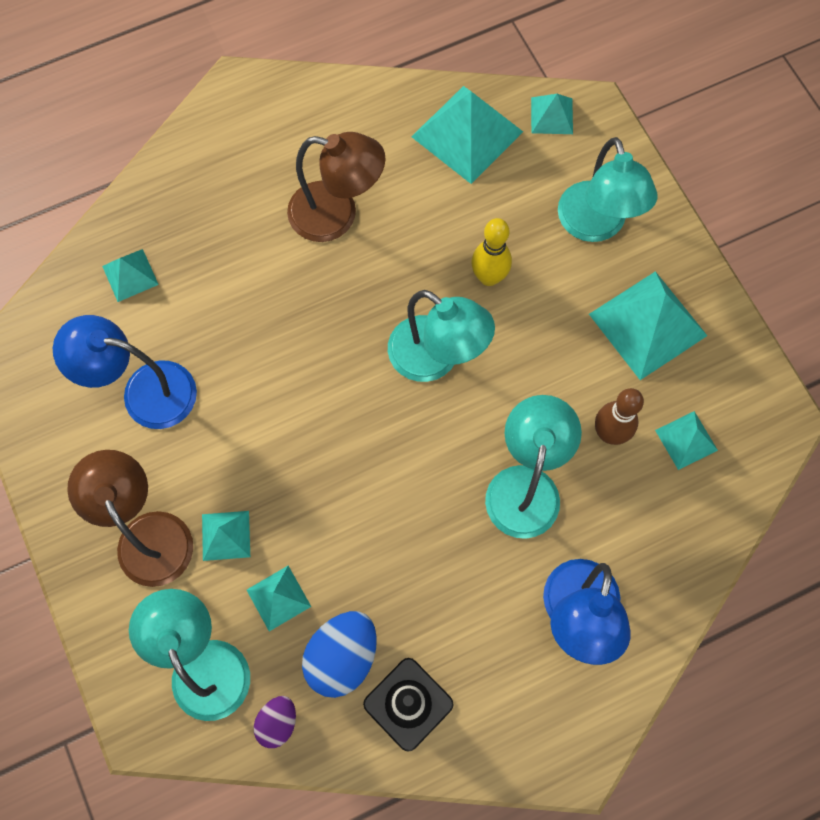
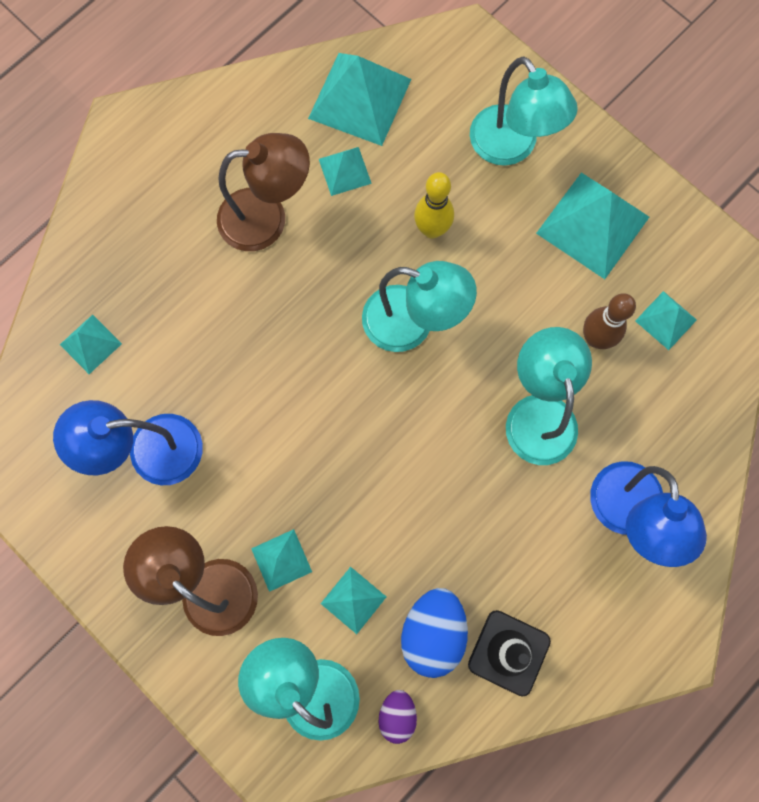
camera: 20 degrees left, 5 degrees up
turquoise pyramid [531,94,573,134] -> turquoise pyramid moved to [319,147,372,196]

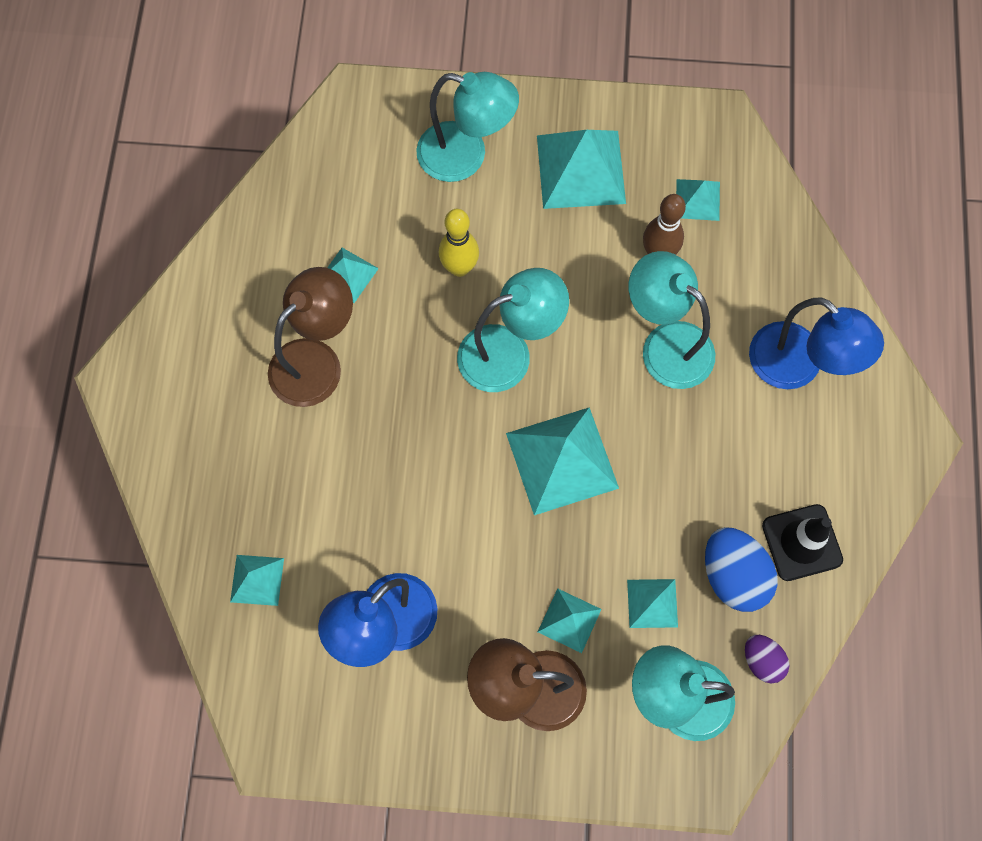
camera: 40 degrees left, 5 degrees down
turquoise pyramid [308,53,411,146] -> turquoise pyramid moved to [506,407,619,515]

